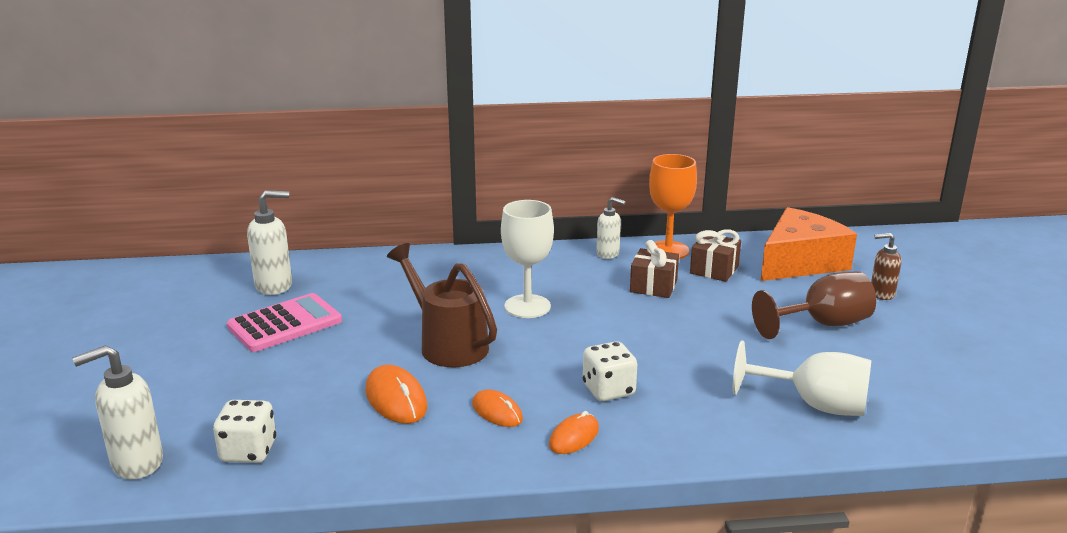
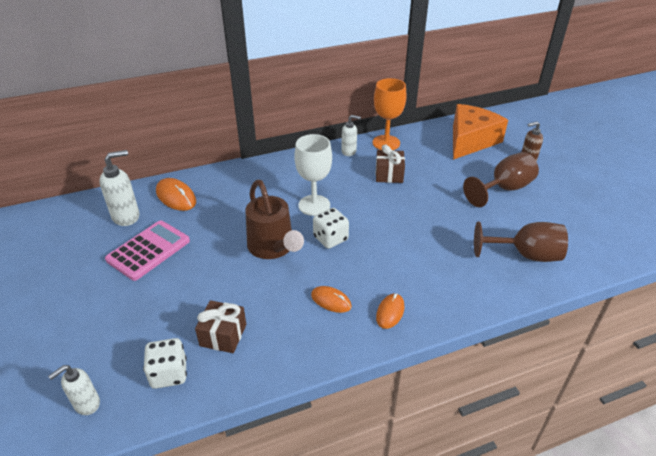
camera: 15 degrees left, 15 degrees up
white soap dispenser [72,345,163,479] -> white soap dispenser [48,365,100,415], size x0.65
orange mouse [365,365,427,424] -> orange mouse moved to [156,178,196,211]
brown watering can [387,243,497,367] -> brown watering can turned 150 degrees counterclockwise [245,180,304,259]
white dice [583,341,637,401] -> white dice moved to [313,208,349,249]
brown gift [690,229,741,282] -> brown gift moved to [195,300,246,353]
white goblet [733,340,871,416] -> brown goblet [474,221,568,262]

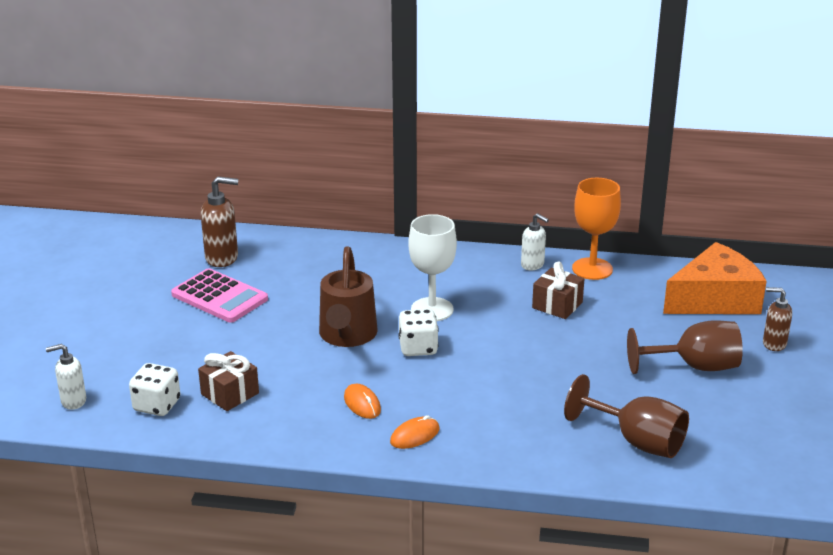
camera: 30 degrees right, 10 degrees down
white soap dispenser [99,150,139,226] -> brown soap dispenser [201,176,238,267]
pink calculator [105,220,190,281] -> pink calculator turned 60 degrees clockwise [171,268,268,323]
orange mouse [156,178,196,211] -> none

